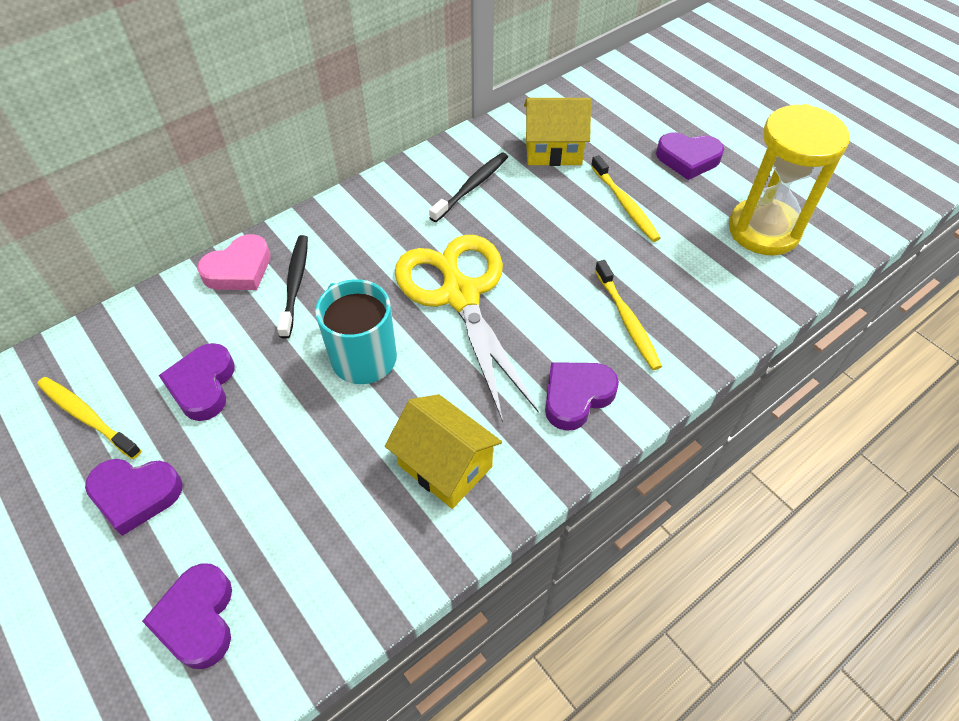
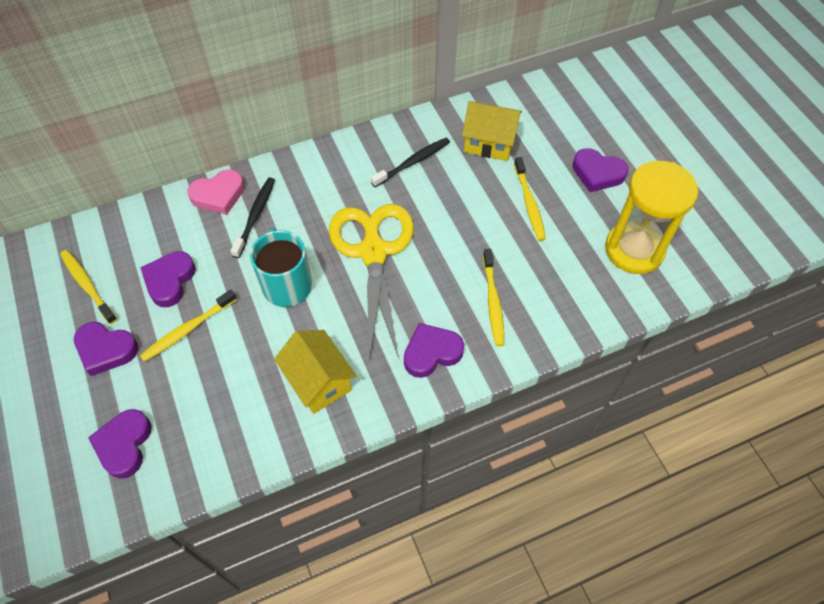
camera: 15 degrees right, 5 degrees up
none -> yellow toothbrush [140,290,237,362]

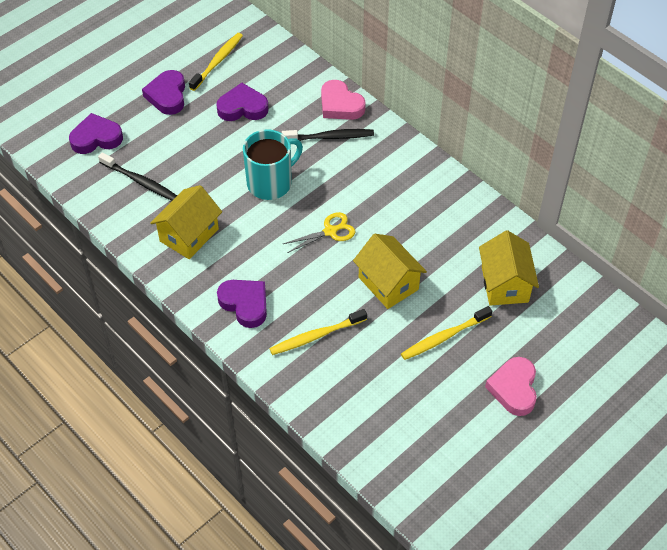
camera: 70 degrees right, 5 degrees down
yellow toothbrush [140,290,237,362] -> none
yellow scissors [329,204,414,360] -> yellow scissors [283,212,355,253], size x0.44
black toothbrush [371,138,450,187] -> black toothbrush moved to [98,152,177,201]
purple heart [572,148,629,192] -> pink heart [485,357,537,416]
yellow hourglass [605,161,698,274] -> none
none -> yellow house [353,234,427,309]

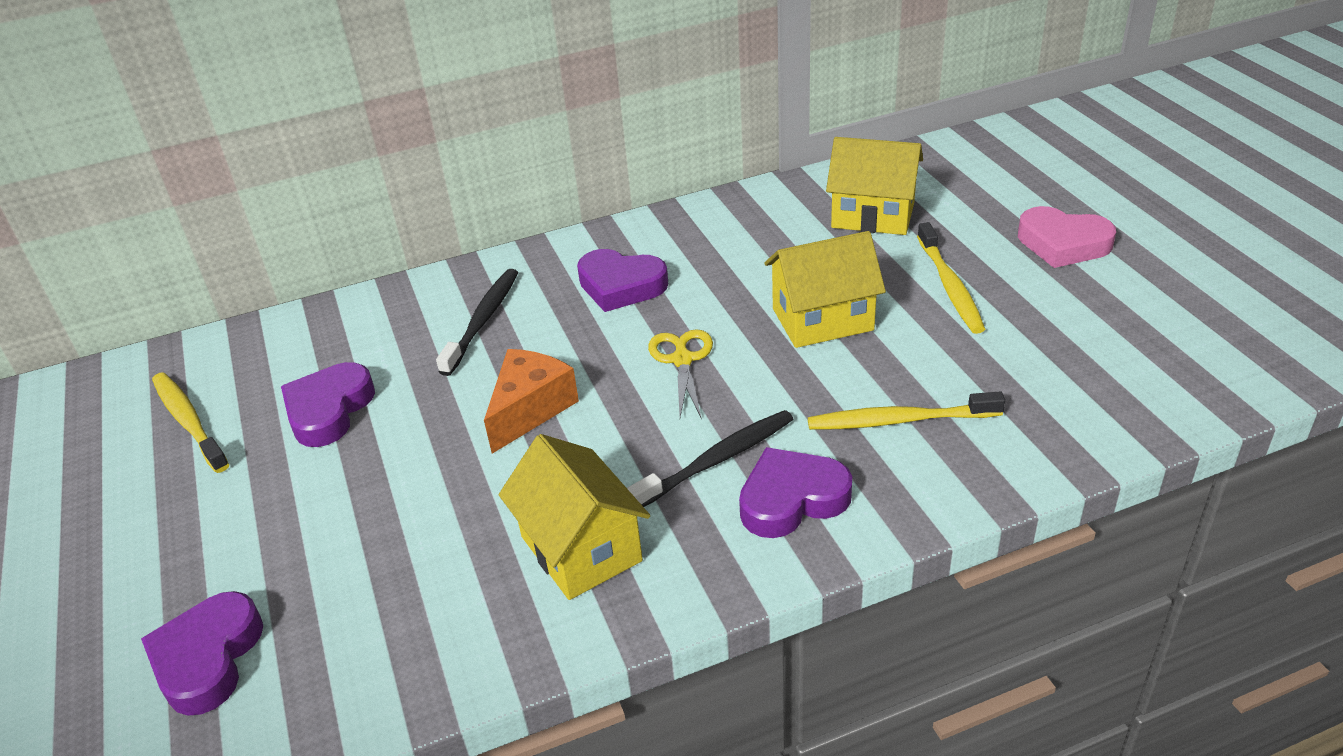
camera: 65 degrees left, 15 degrees down
black toothbrush [98,152,177,201] -> black toothbrush moved to [627,410,793,507]
purple heart [142,70,185,115] -> purple heart moved to [577,249,668,312]
turquoise mug [243,129,303,200] -> orange cheese [484,349,579,454]
yellow toothbrush [269,309,367,355] -> yellow toothbrush turned 90 degrees clockwise [808,392,1005,430]
pink heart [321,80,366,120] -> none

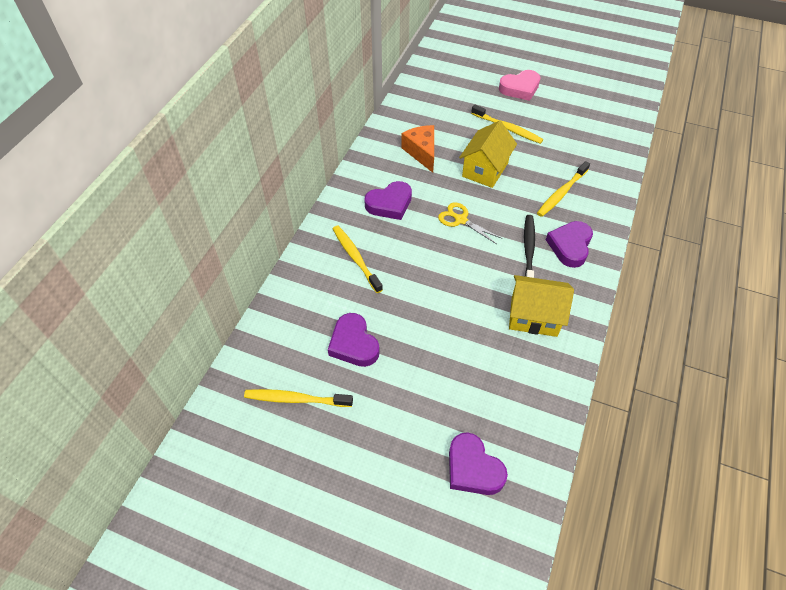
camera: 50 degrees left, 15 degrees up
black toothbrush [436,269,518,376] -> yellow toothbrush [333,226,383,293]
orange cheese [484,349,579,454] -> orange cheese moved to [401,125,434,173]
yellow house [826,137,923,235] -> none

